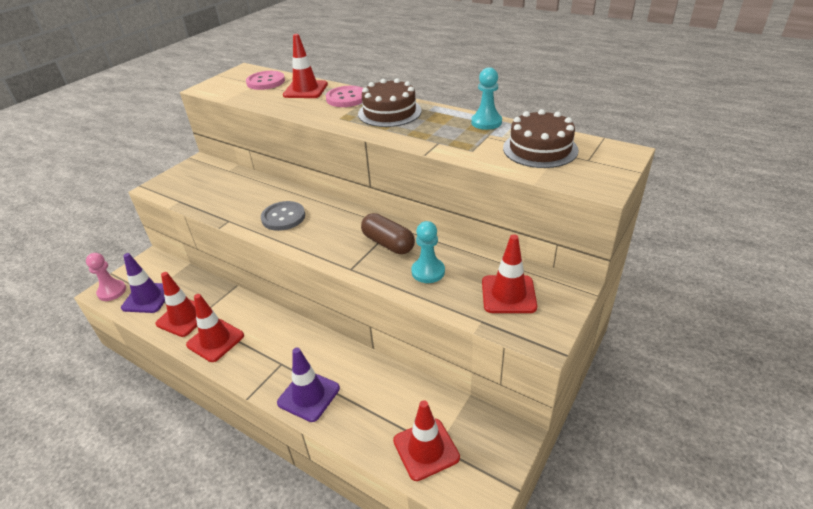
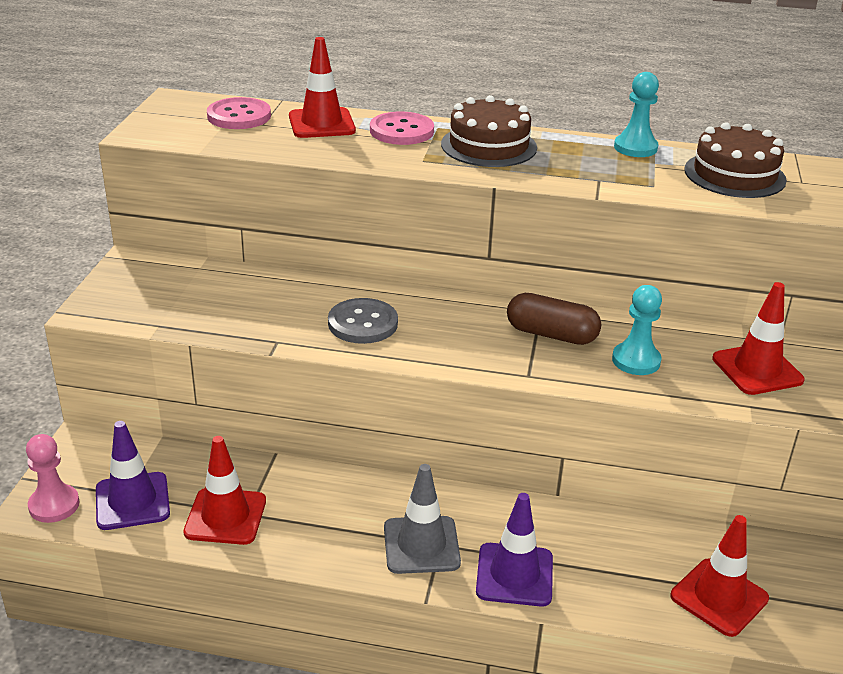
camera: 25 degrees left, 5 degrees down
red traffic cone [186,294,244,362] -> none
none -> grey traffic cone [384,464,461,574]

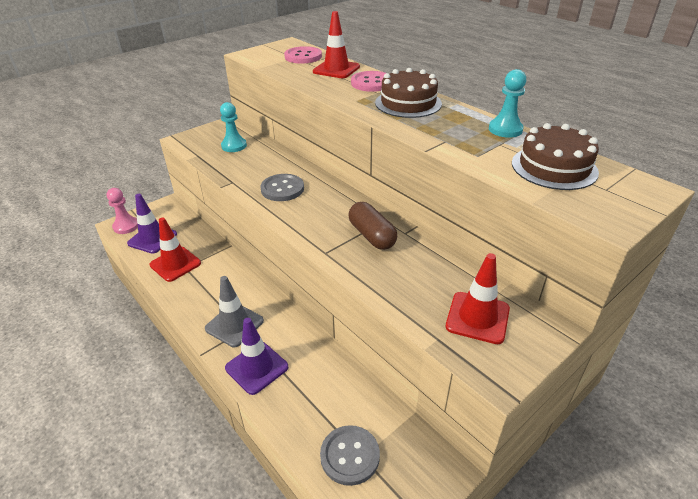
camera: 40 degrees right, 5 degrees up
turquoise pawn [612,285,662,375] -> turquoise pawn moved to [220,102,247,152]
red traffic cone [671,515,769,637] -> grey button [320,425,380,486]

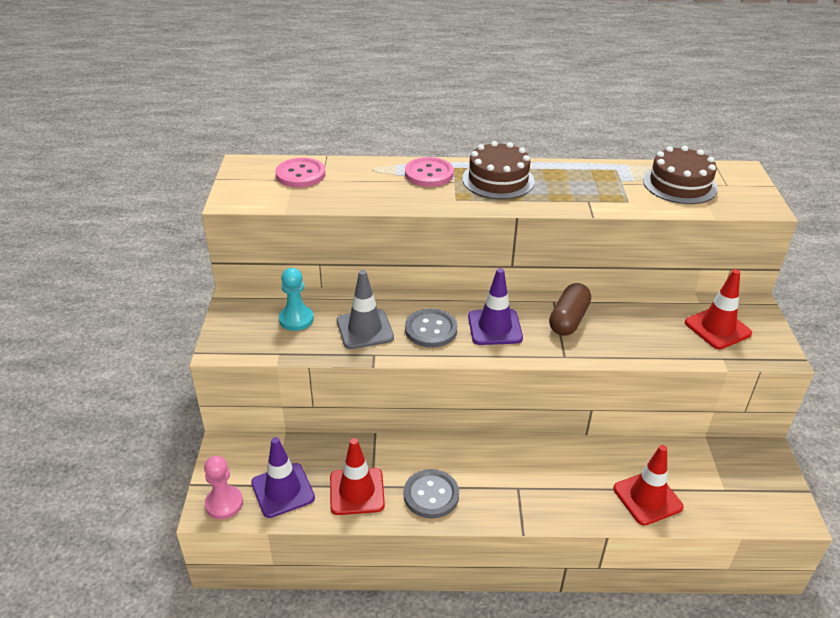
camera: 50 degrees left, 0 degrees up
grey traffic cone [205,276,264,347] -> grey traffic cone moved to [337,270,394,349]
purple traffic cone [225,318,289,395] -> purple traffic cone moved to [468,268,523,345]
red traffic cone [313,11,360,78] -> red traffic cone moved to [613,445,683,526]
grey button [320,425,380,486] -> grey button moved to [404,469,459,519]
brown capsule [348,202,397,250] -> brown capsule turned 75 degrees counterclockwise [549,283,591,336]
turquoise pawn [489,69,526,138] -> none

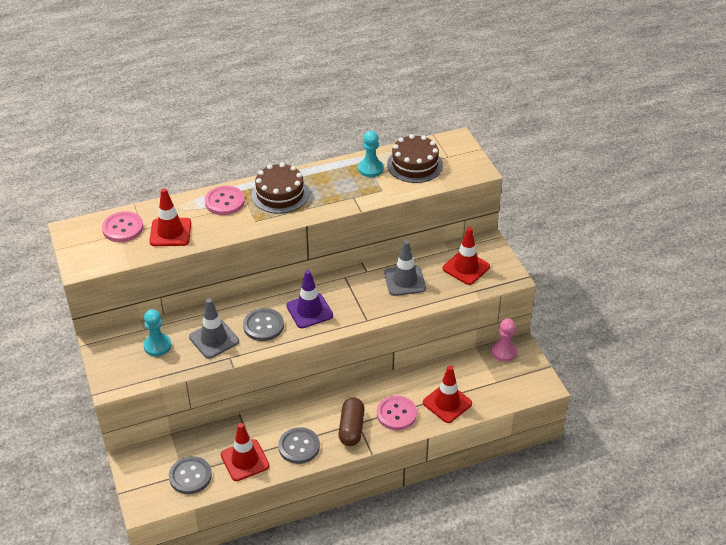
camera: 20 degrees left, 5 degrees up
pink pawn [204,456,243,519] -> pink pawn moved to [491,318,517,362]
purple traffic cone [251,437,315,518] -> grey button [169,456,212,494]
brown capsule [549,283,591,336] -> brown capsule moved to [339,397,365,446]
none -> red traffic cone [149,188,191,246]
none -> turquoise pawn [358,131,383,177]
none -> pink button [377,396,417,430]
none -> grey traffic cone [384,240,426,296]

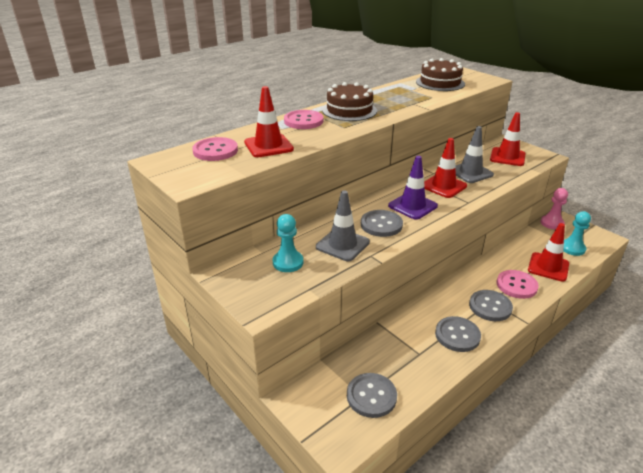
camera: 20 degrees left, 10 degrees down
red traffic cone [221,423,270,481] -> red traffic cone moved to [424,138,467,198]
brown capsule [339,397,365,446] -> grey button [469,290,513,321]
turquoise pawn [358,131,383,177] -> turquoise pawn moved to [563,211,591,256]

